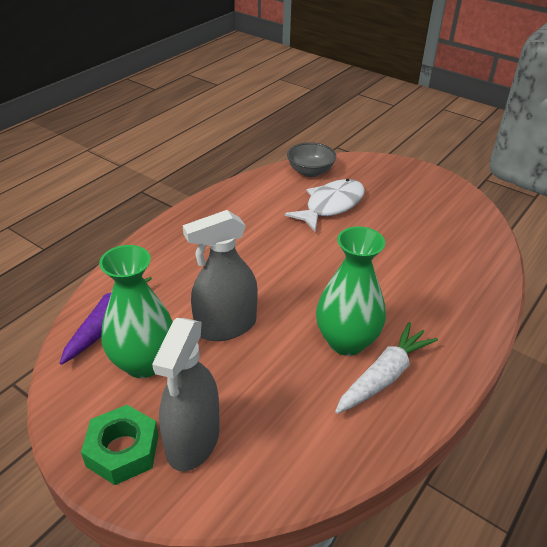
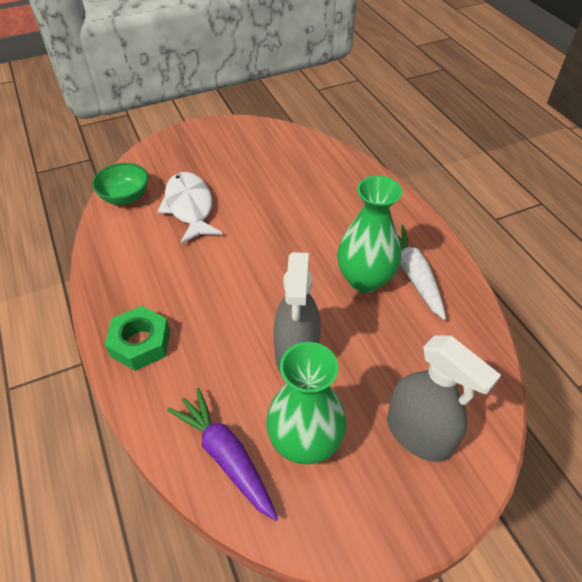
camera: 60 degrees left, 10 degrees up
green nut [81,405,159,485] -> green nut moved to [105,306,170,371]
grey bowl [287,142,336,177] -> green bowl [92,163,148,205]

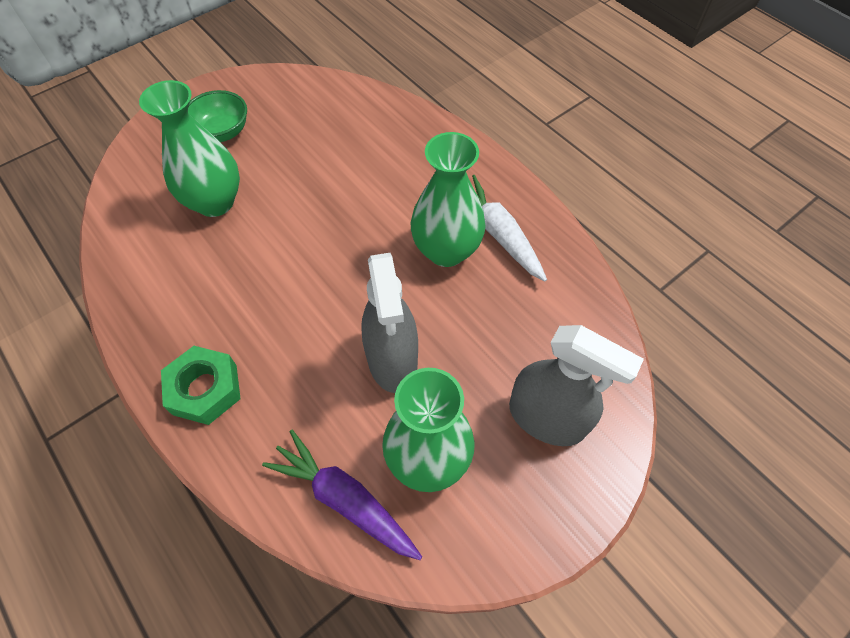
camera: 15 degrees left, 10 degrees up
green bowl [92,163,148,205] -> green bowl moved to [188,90,247,142]
white fish [158,172,223,244] -> green vase [139,80,240,217]

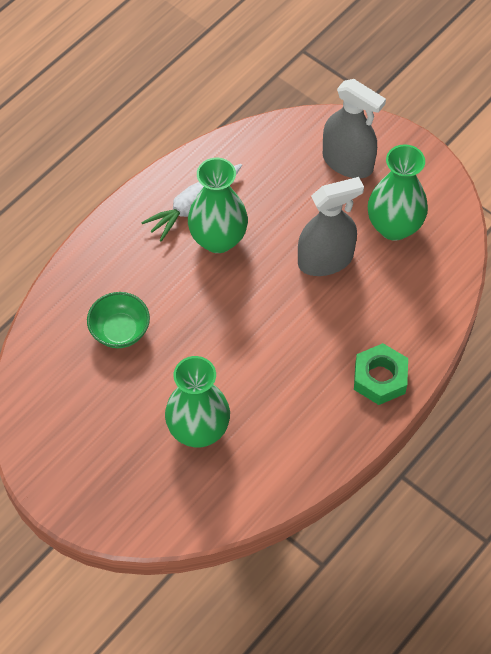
camera: 100 degrees left, 0 degrees up
green bowl [188,90,247,142] -> green bowl moved to [87,292,150,348]
purple carrot [262,430,422,560] -> none
grey spray bottle [509,325,644,446] -> grey spray bottle turned 105 degrees clockwise [323,79,386,179]

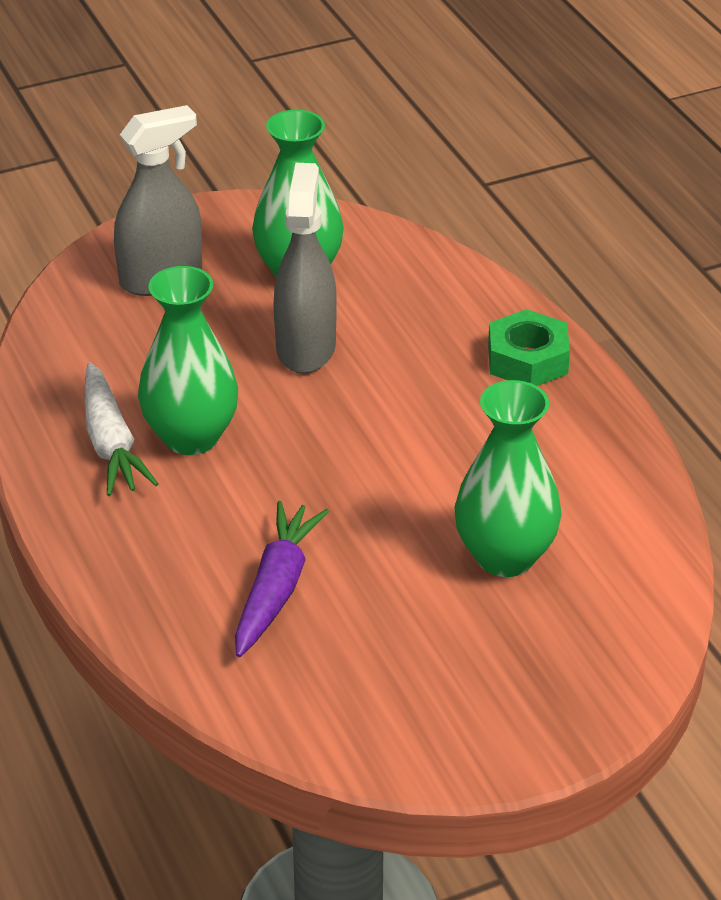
camera: 65 degrees left, 20 degrees down
green bowl [87,292,150,348] -> purple carrot [235,501,329,657]

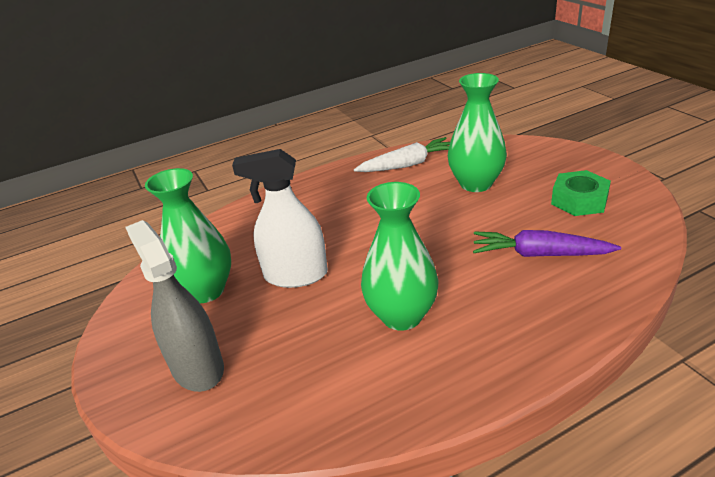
camera: 90 degrees left, 5 degrees down
white carrot [85,362,159,496] -> white carrot moved to [354,137,450,172]
grey spray bottle [274,163,337,374] -> white spray bottle [232,149,328,288]
green nut [488,309,570,386] -> green nut moved to [551,170,611,216]

